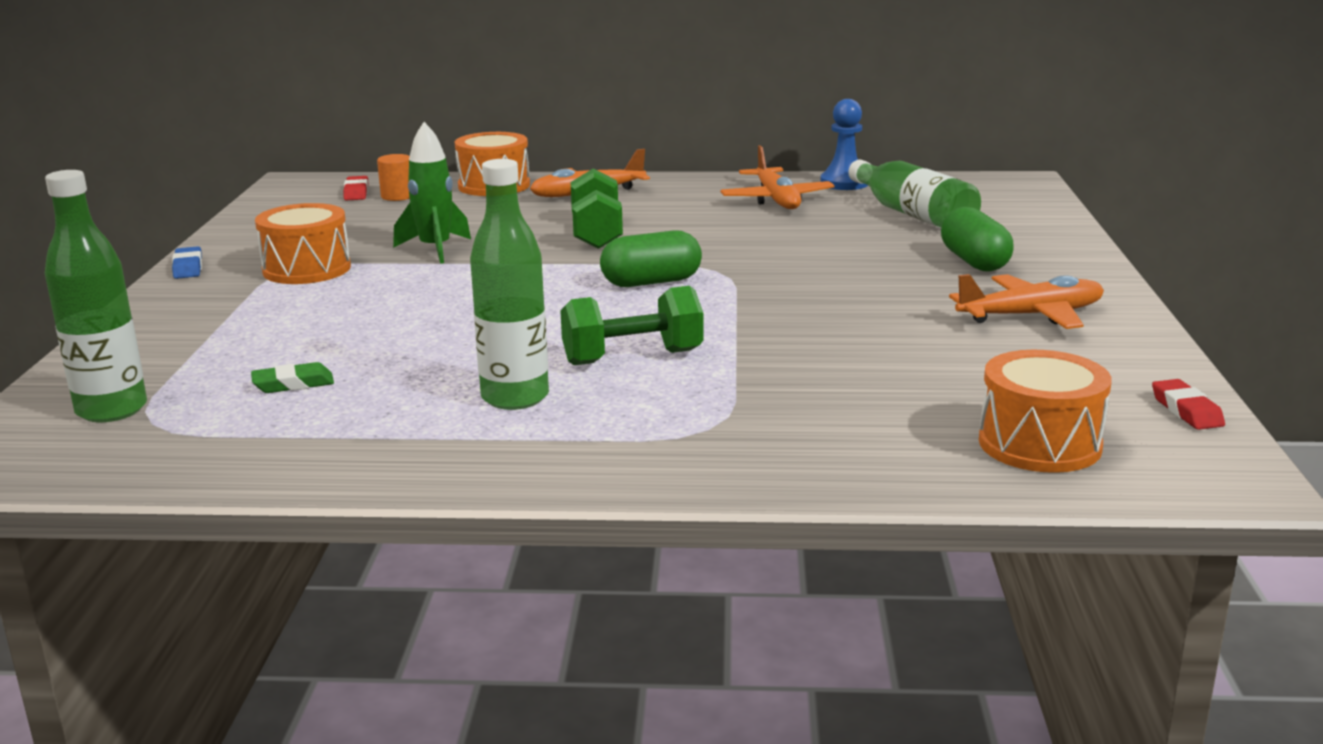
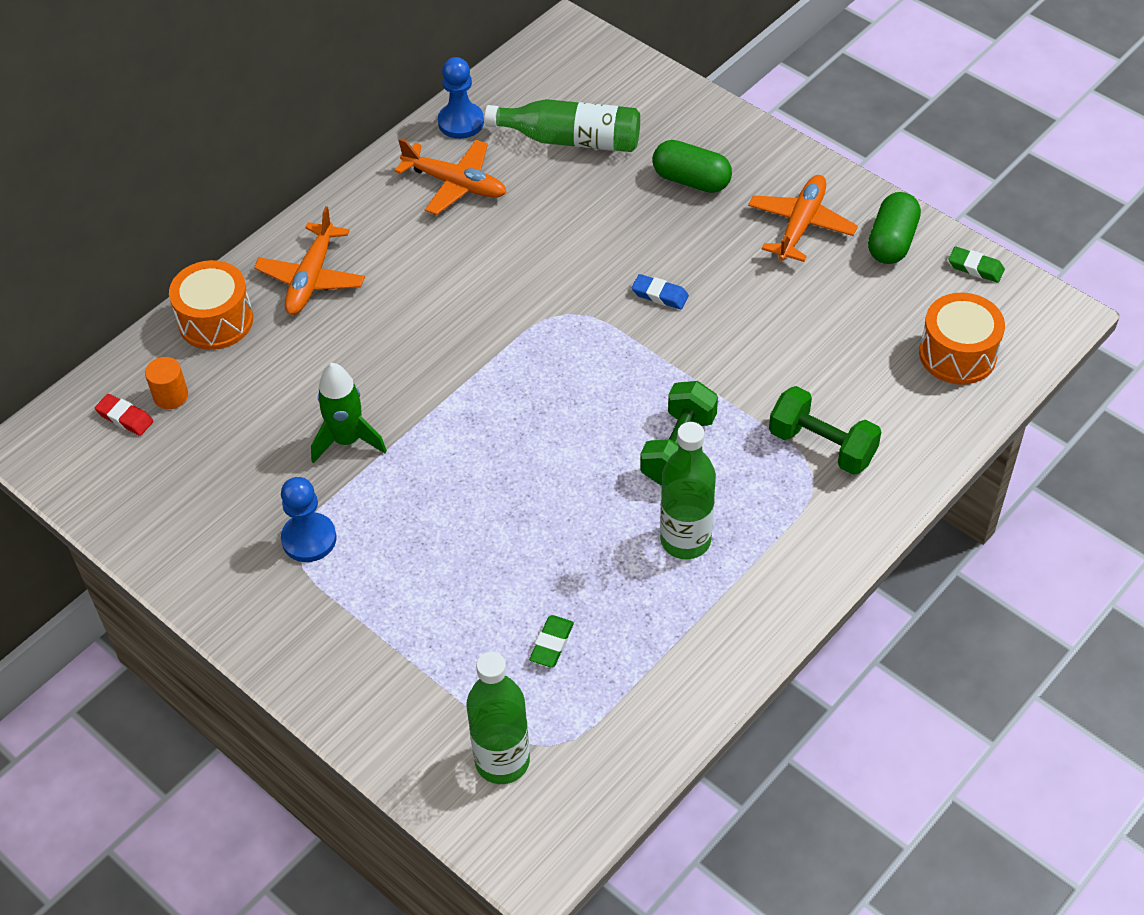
camera: 50 degrees left, 30 degrees up
blue eraser [172,246,202,279] -> blue eraser moved to [632,274,689,309]
orange drum [255,203,351,284] -> blue pawn [281,477,337,562]
green dumbbell [571,168,623,249] -> green dumbbell moved to [769,386,881,475]
green capsule [600,230,702,287] -> green capsule moved to [868,192,921,264]
red eraser [1152,379,1225,430] -> green eraser [949,247,1005,283]

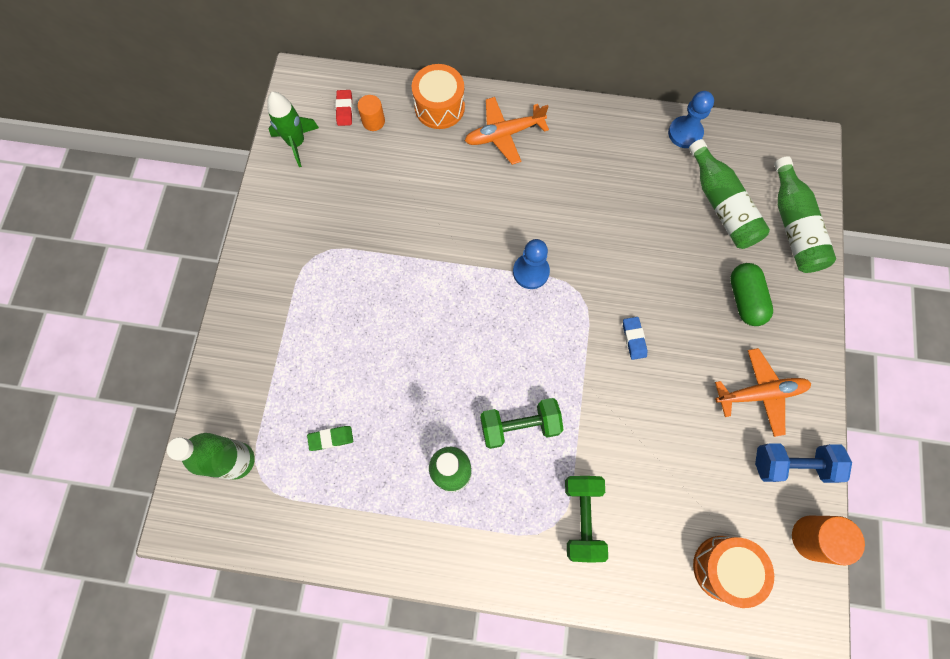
camera: 55 degrees right, 20 degrees up
blue pawn [281,477,337,562] -> blue pawn moved to [513,239,550,289]
green rocket [311,363,387,463] -> green rocket moved to [267,92,319,167]
orange plane [394,138,507,215] -> none
green capsule [868,192,921,264] -> blue dumbbell [755,443,852,483]
green eraser [949,247,1005,283] -> orange cylinder [792,516,865,566]
none -> green bottle [774,156,836,273]

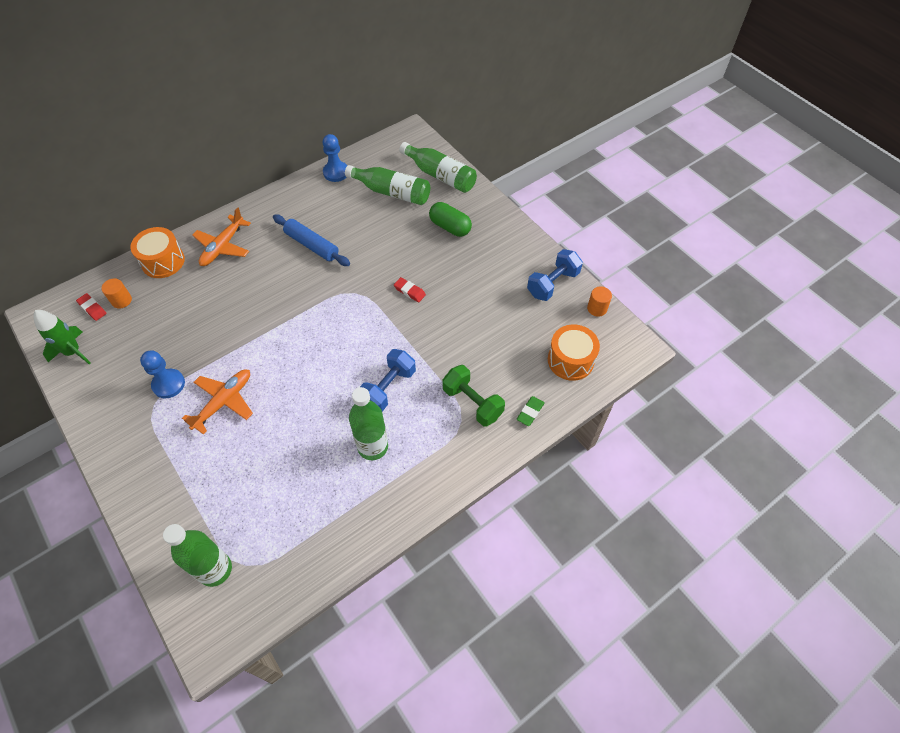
camera: 45 degrees left, 15 degrees down
green eraser [307,426,353,451] -> green eraser moved to [517,396,545,426]
green dumbbell [480,398,564,449] -> blue dumbbell [360,349,416,412]
blue pawn [513,239,550,289] -> blue pawn moved to [140,351,185,398]
blue eraser [623,317,647,360] -> red eraser [394,277,426,302]
orange plane [715,348,811,437] -> orange plane moved to [182,369,253,434]
orange cylinder [792,516,865,566] -> orange cylinder [587,286,612,317], size x0.64
none -> blue rolling pin [273,215,350,266]

